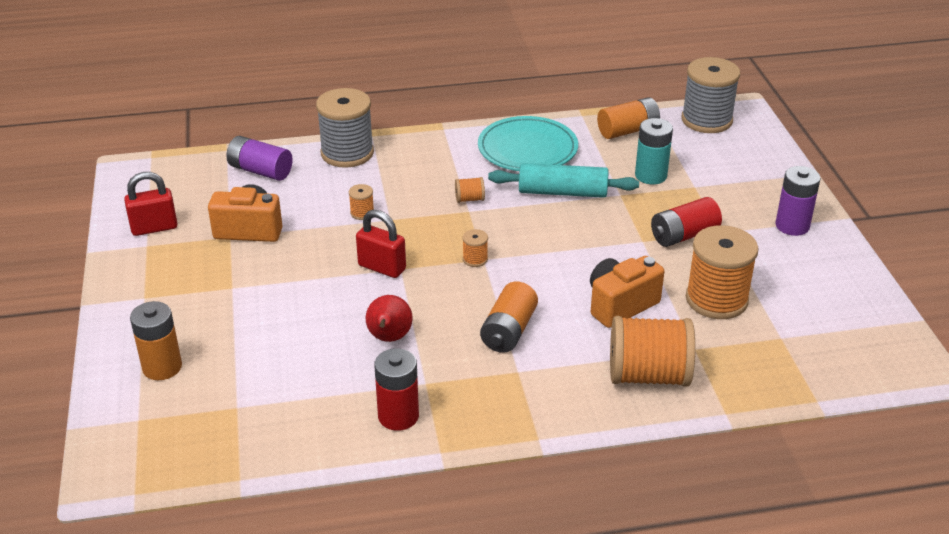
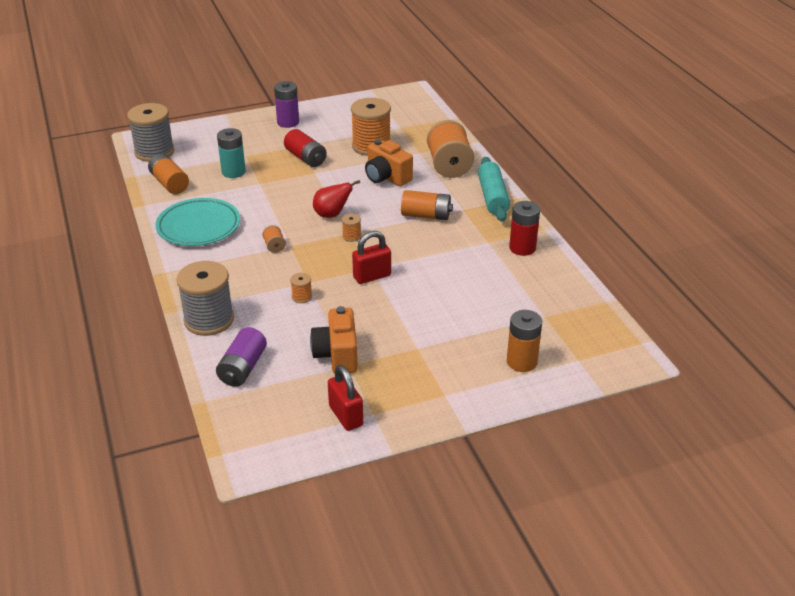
camera: 100 degrees left, 0 degrees up
red padlock [356,210,406,278] -> red padlock turned 45 degrees clockwise [352,231,391,284]
red pear [366,295,413,342] -> red pear moved to [313,180,360,218]
turquoise rolling pin [488,163,639,198] -> turquoise rolling pin moved to [478,157,510,222]

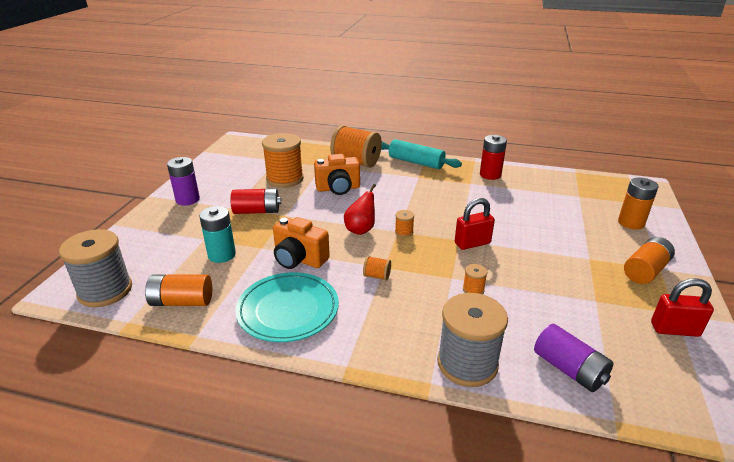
camera: 55 degrees left, 5 degrees down
orange camera [310,306,358,373] -> orange camera moved to [273,217,330,269]
red padlock [352,231,391,284] -> red padlock turned 60 degrees clockwise [455,198,495,250]
orange battery [401,190,453,220] -> orange battery moved to [624,237,675,284]

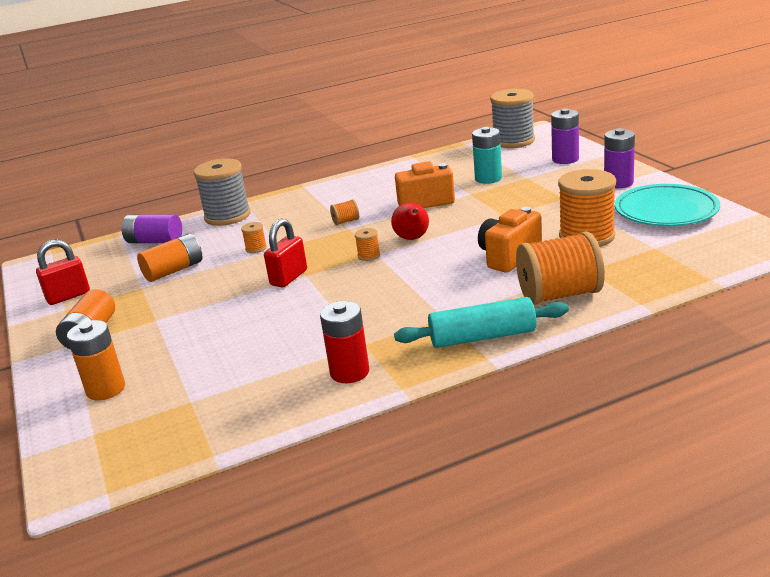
camera: 145 degrees right, 5 degrees down
orange battery [145,275,212,306] -> orange battery moved to [137,234,202,282]
red battery [231,188,281,214] -> none
turquoise plate [235,272,339,342] -> turquoise plate moved to [615,184,720,226]
none -> purple battery [551,108,579,164]

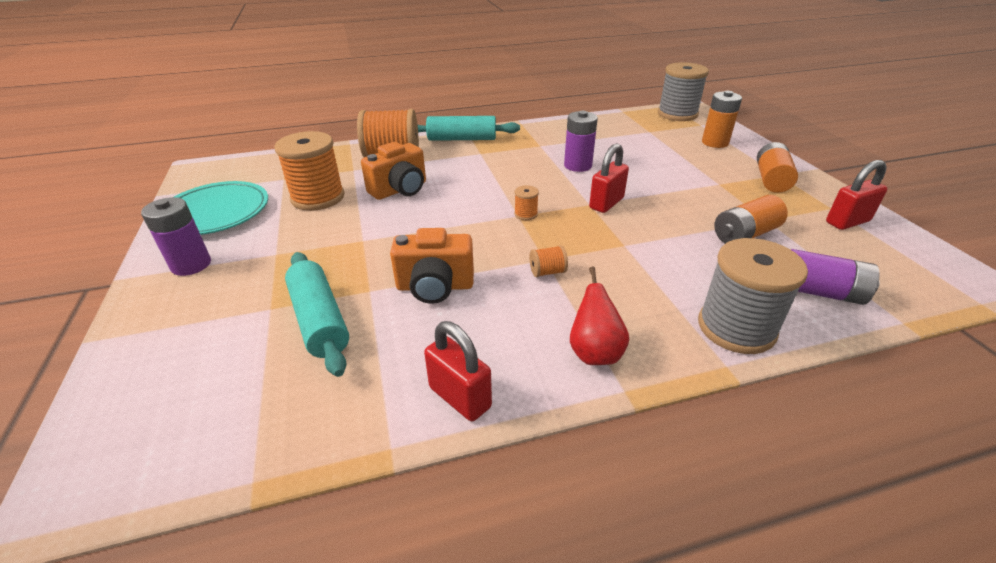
camera: 175 degrees left, 10 degrees up
orange spool [241,222,267,253] -> none
red battery [320,301,369,383] -> none
red pear [391,203,429,240] -> red pear moved to [570,266,629,365]
turquoise battery [472,127,502,184] -> turquoise rolling pin [285,252,349,377]
grey spool [490,89,535,148] -> grey spool moved to [658,62,709,121]
purple battery [551,108,579,164] -> purple battery moved to [564,111,598,172]
none -> red padlock [424,321,492,421]

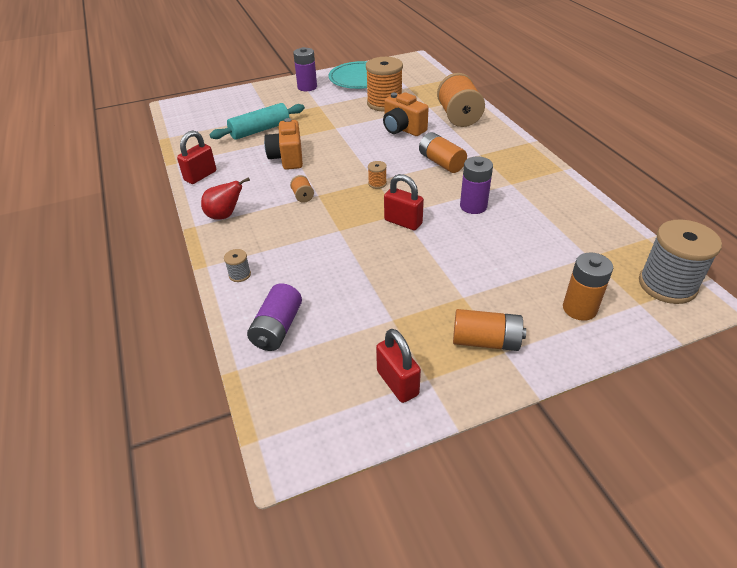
camera: 85 degrees right, 5 degrees up
turquoise rolling pin [418,116,520,141] -> none
grey spool [698,238,808,354] -> grey spool [224,249,251,282], size x0.42
orange battery [714,195,788,244] -> orange battery moved to [419,132,467,173]

